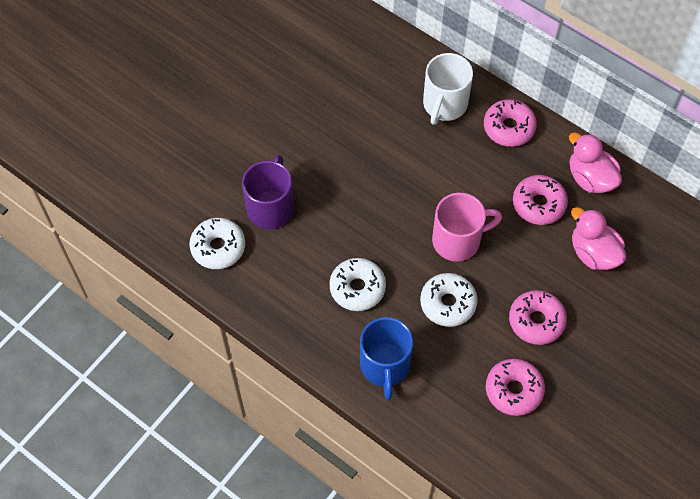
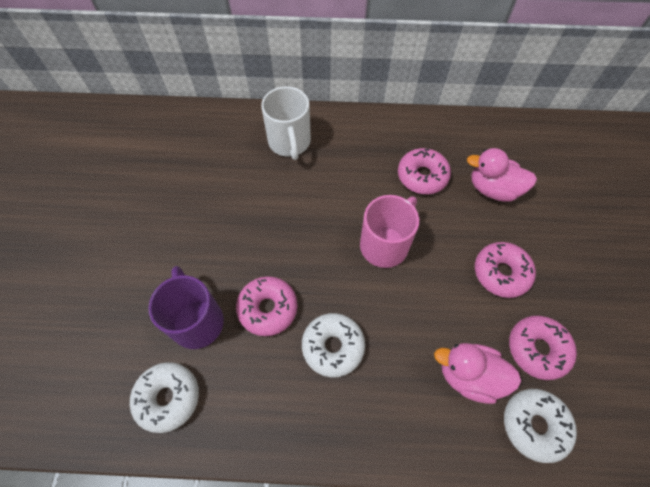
camera: 35 degrees left, 0 degrees up
blue mug [360,317,413,400] -> none
white donut [420,273,478,327] -> white donut moved to [504,389,577,463]
pink donut [484,99,537,147] -> pink donut moved to [236,276,297,336]
pink duck [569,132,622,193] -> pink duck moved to [434,343,521,404]

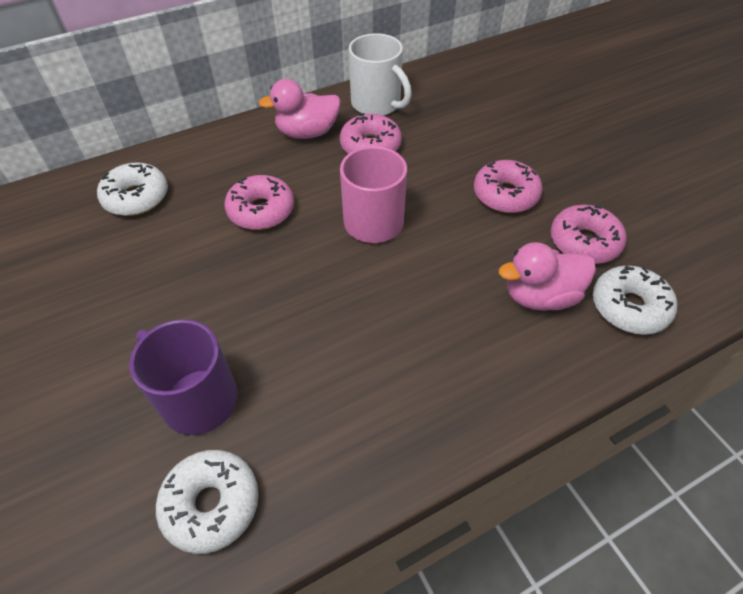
camera: 30 degrees left, 10 degrees down
pink donut [236,276,297,336] -> pink donut moved to [224,175,294,230]
white mug [261,86,311,160] -> white mug moved to [349,33,412,116]
white donut [302,313,365,377] -> white donut moved to [97,162,168,216]
pink duck [467,148,537,201] -> pink duck moved to [258,79,340,139]

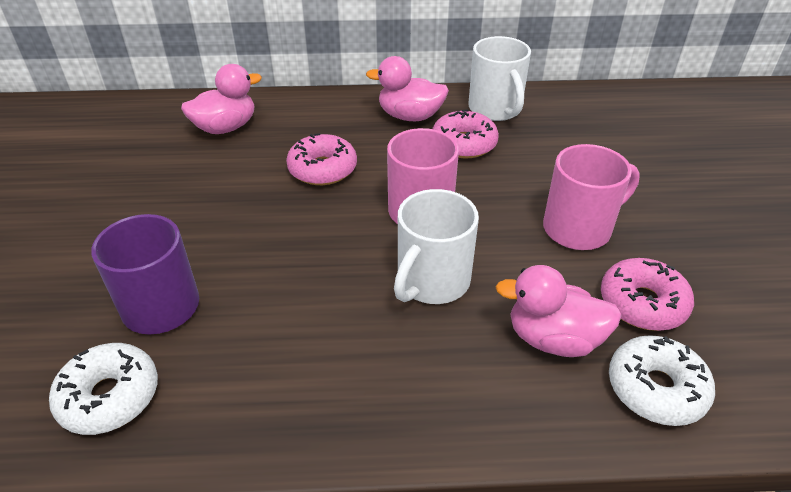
camera: 25 degrees right, 10 degrees down
white donut [97,162,168,216] -> pink duck [181,64,262,134]
pink donut [474,160,543,213] -> pink mug [543,144,640,250]
none -> white mug [394,189,479,304]

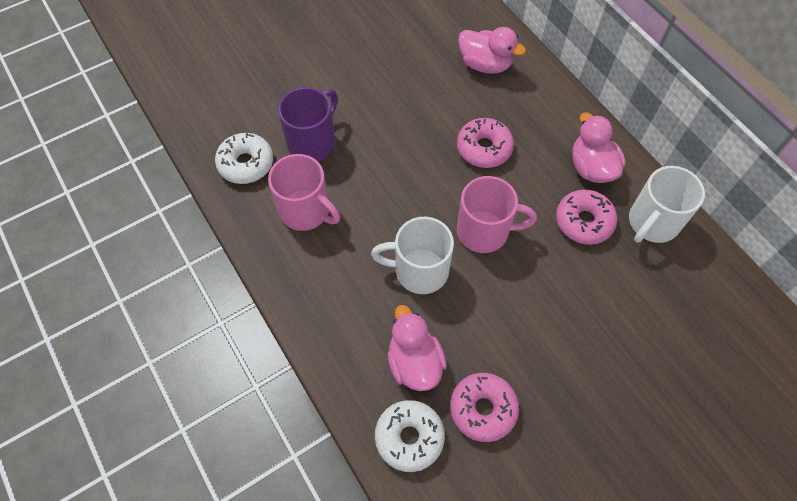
camera: 60 degrees right, 20 degrees up
pink mug [543,144,640,250] -> pink mug moved to [268,154,340,231]

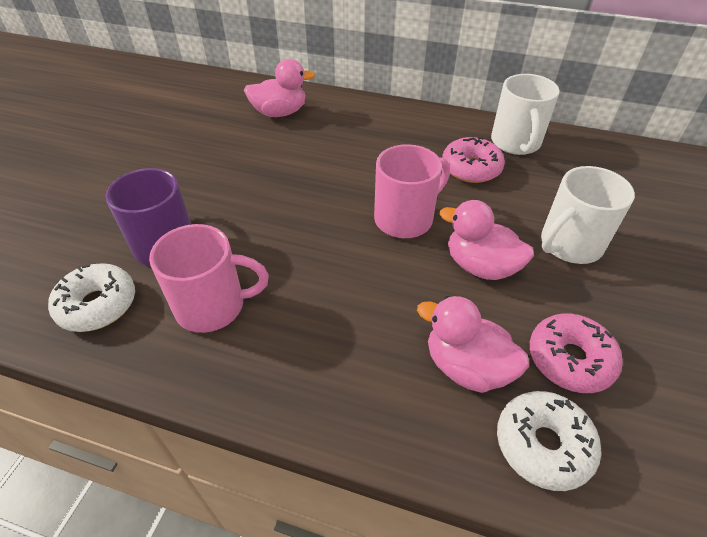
camera: 40 degrees left, 15 degrees down
white mug [371,217,454,294] -> white mug moved to [541,166,635,264]
pink donut [457,118,514,168] -> none
pink duck [572,112,626,183] -> pink duck moved to [439,200,534,280]

